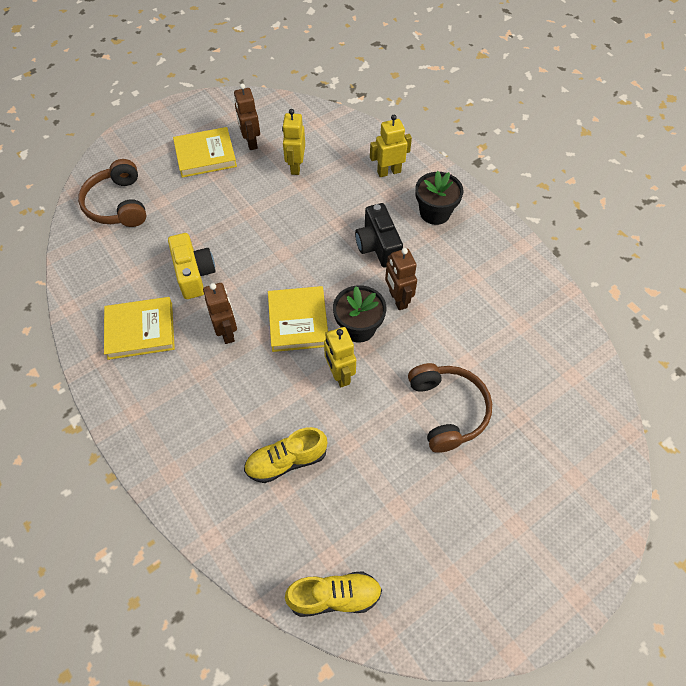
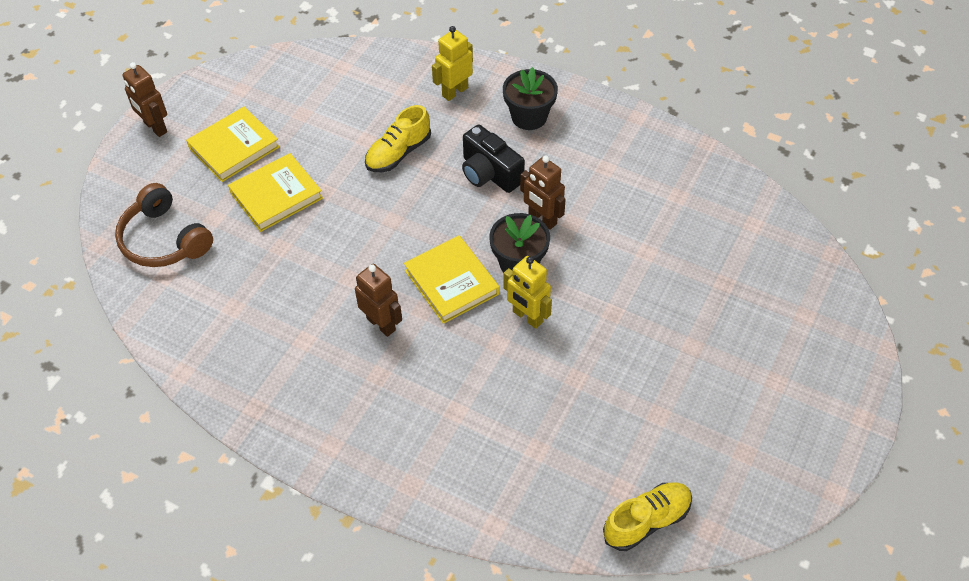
camera: 25 degrees left, 5 degrees down
yellow book [104,297,175,360] -> yellow book moved to [228,153,323,232]
yellow camera [168,233,216,299] -> none
brown robot [234,83,260,150] -> brown robot moved to [122,62,167,137]
yellow shoe [244,427,327,483] -> yellow shoe moved to [365,105,431,172]
yellow robot [282,109,305,175] -> none
brown headphones [408,363,492,453] -> none

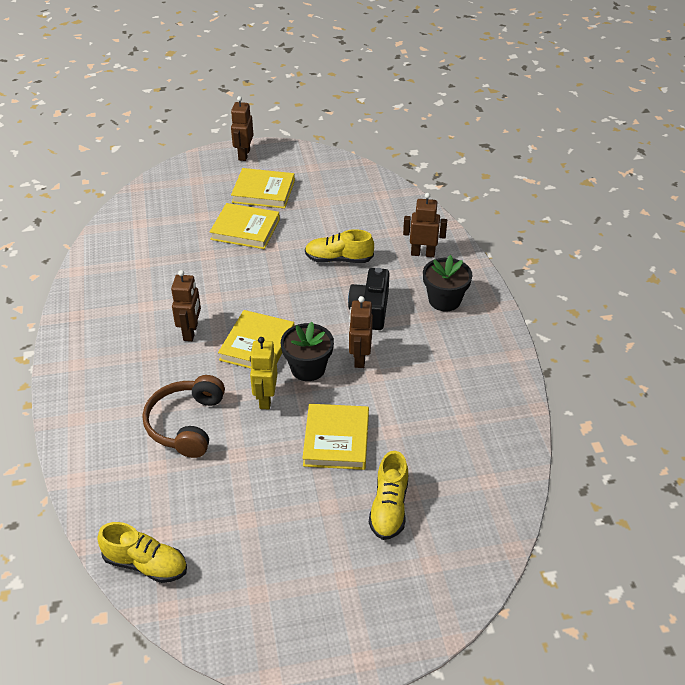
camera: 50 degrees right, 10 degrees down
brown headphones [115,183,213,267] -> brown headphones moved to [143,375,225,458]
yellow robot [432,26,473,101] -> brown robot [403,193,447,257]
none -> yellow book [302,404,369,470]
none -> yellow shoe [369,451,408,540]

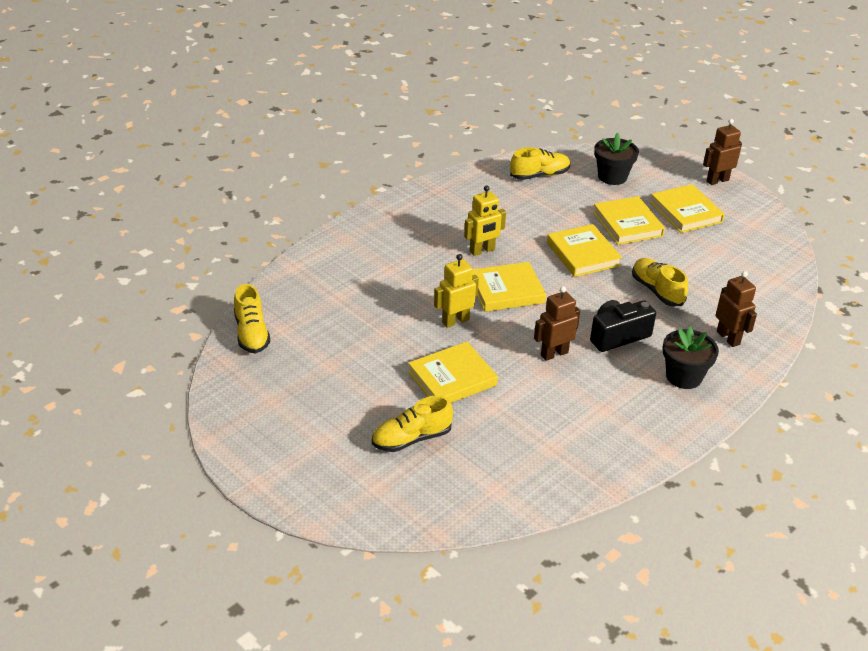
camera: 55 degrees right, 5 degrees down
brown headphones [143,375,225,458] -> none
brown robot [171,270,201,341] -> yellow robot [464,185,506,256]
black flower pot [281,322,334,381] -> black flower pot moved to [594,133,639,185]
none -> yellow shoe [510,147,570,180]
none -> yellow book [547,224,622,277]

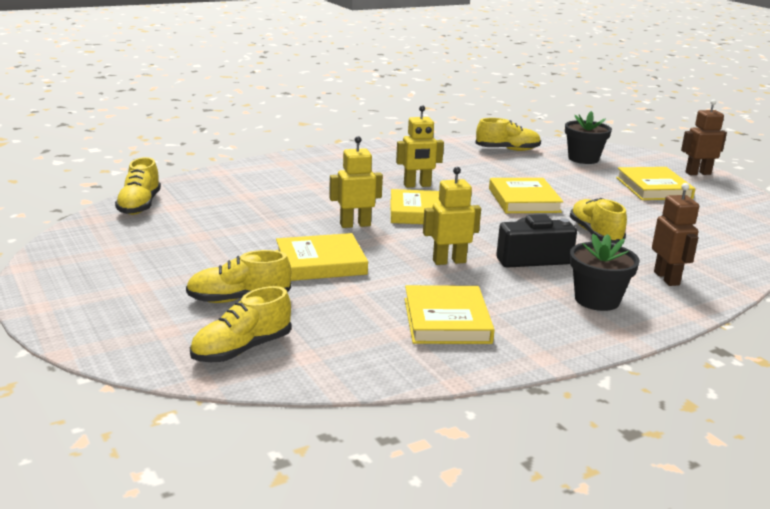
camera: 15 degrees right, 15 degrees down
brown robot [534,286,580,361] -> yellow robot [423,167,481,265]
yellow book [593,196,665,245] -> yellow book moved to [404,285,495,344]
none -> yellow shoe [190,286,291,362]

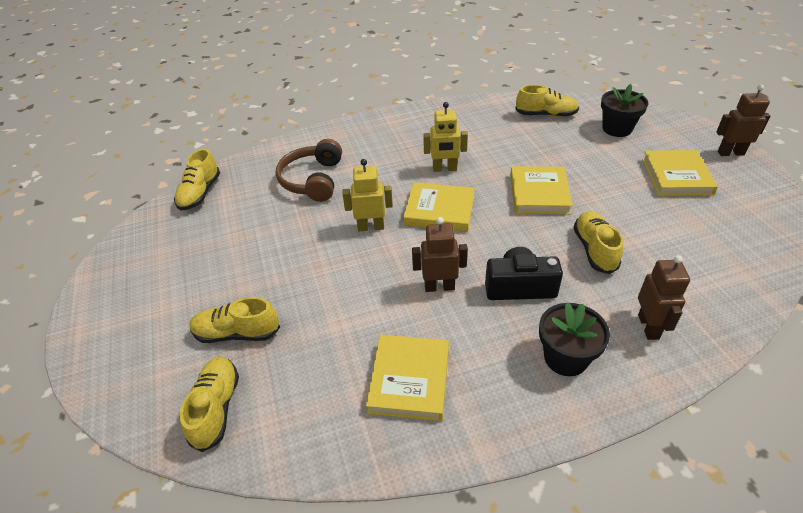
camera: 15 degrees right, 20 degrees up
yellow shoe [190,286,291,362] -> yellow shoe turned 120 degrees clockwise [180,356,239,452]
yellow book [276,233,368,281] -> none
yellow robot [423,167,481,265] -> brown robot [412,217,468,292]
none -> brown headphones [276,139,342,202]

